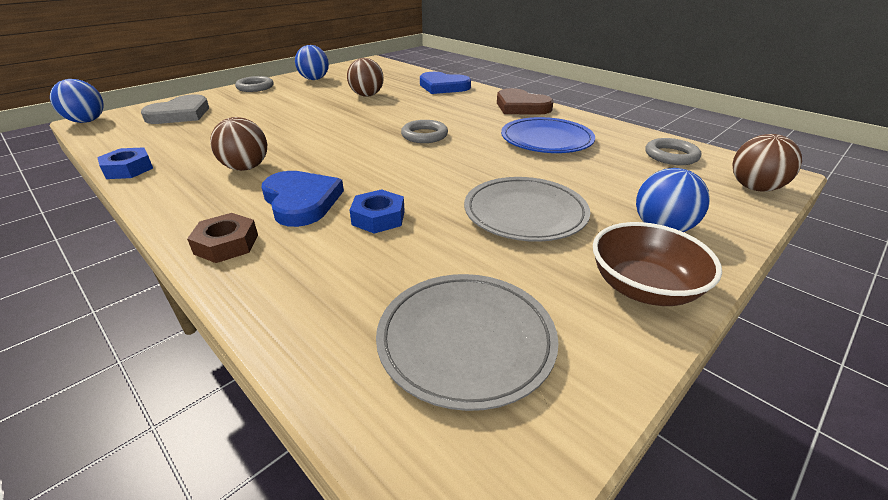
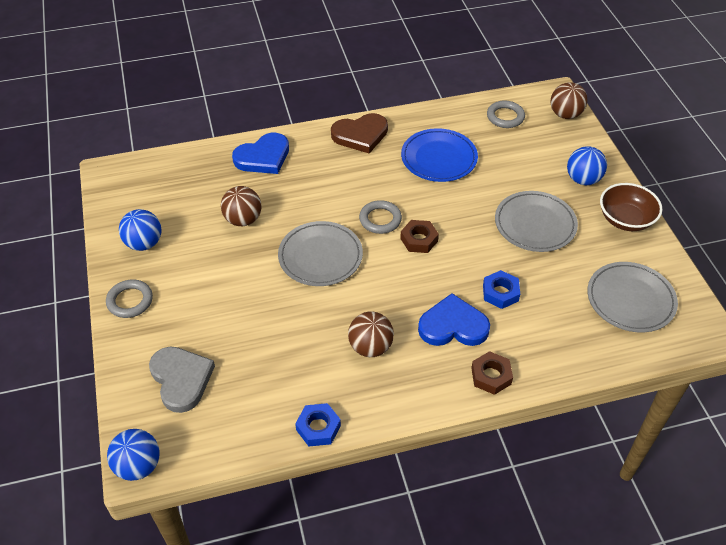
camera: 60 degrees left, 15 degrees up
none -> grey plate [278,221,363,286]
none -> brown nut [400,220,439,253]

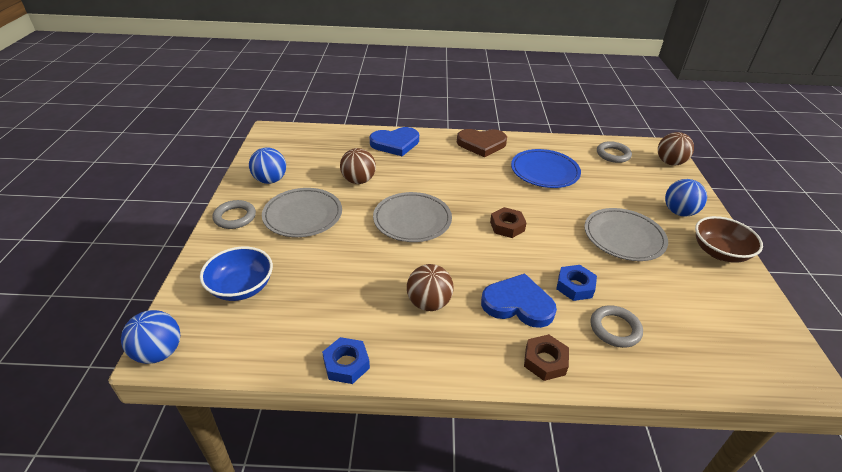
camera: 15 degrees right, 10 degrees down
grey heart [149,347,215,413] -> blue bowl [200,247,273,301]
grey ring [359,200,402,234] -> grey ring moved to [591,305,643,348]
grey plate [587,262,678,332] -> grey plate moved to [262,188,342,237]

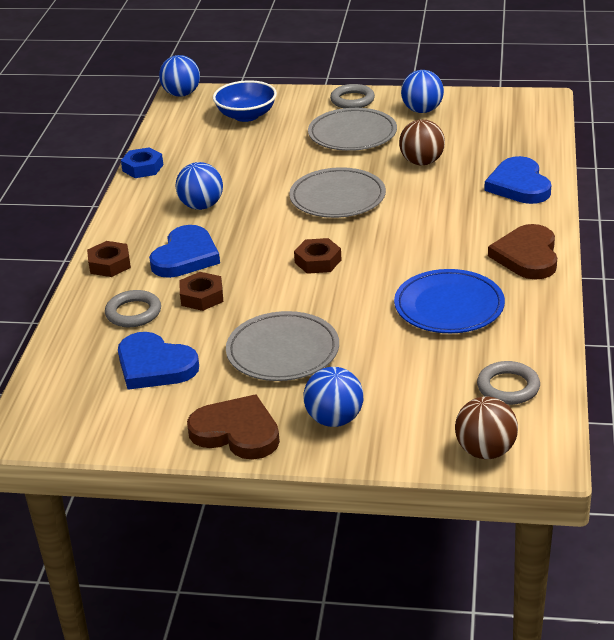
camera: 100 degrees right, 5 degrees down
brown ball [407,264,454,311] -> blue ball [175,162,223,210]
blue nut [556,265,597,301] -> brown nut [179,272,223,311]
brown bowl [695,216,763,263] -> brown heart [187,395,280,460]
none -> blue heart [118,332,199,390]

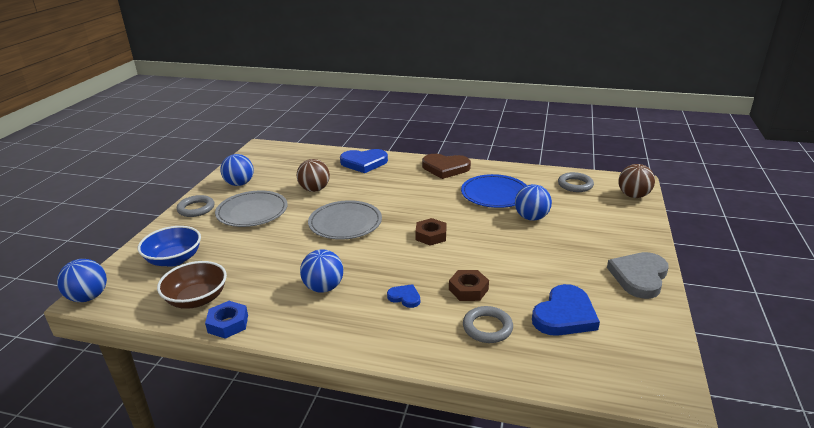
camera: 85 degrees left, 5 degrees down
brown nut [87,241,131,277] -> none
blue heart [149,225,220,278] -> blue heart [387,284,420,308], size x0.51
brown heart [187,395,280,460] -> grey heart [607,252,669,299]
grey plate [226,311,339,381] -> none
blue ball [304,367,363,427] -> blue ball moved to [515,184,552,221]
none -> brown bowl [157,261,227,309]

